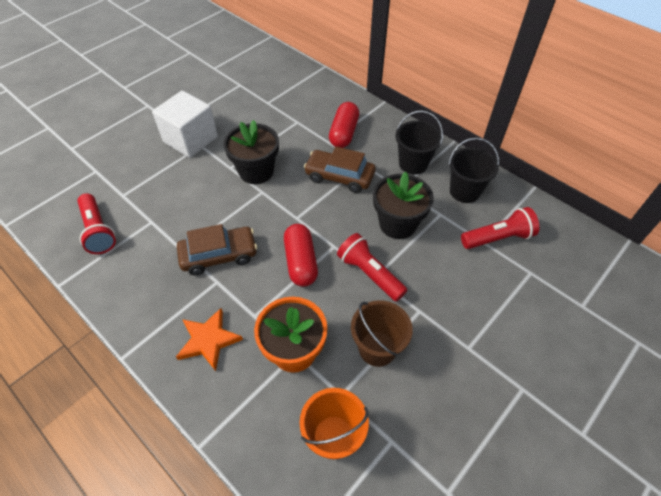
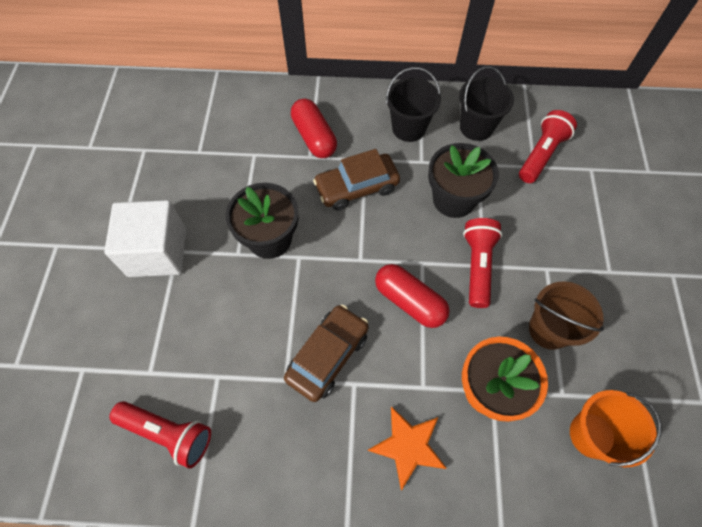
camera: 40 degrees left, 10 degrees up
red flashlight [337,233,407,302] -> red flashlight turned 90 degrees clockwise [463,218,502,308]

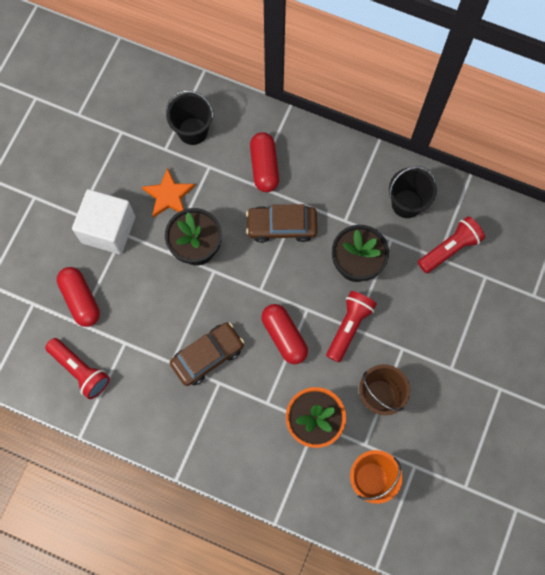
camera: 20 degrees right, 10 degrees up
orange star [368,406,446,490] -> orange star moved to [142,168,195,218]
black bucket [386,67,441,142] -> black bucket moved to [166,90,214,145]
none -> red capsule [57,267,100,327]

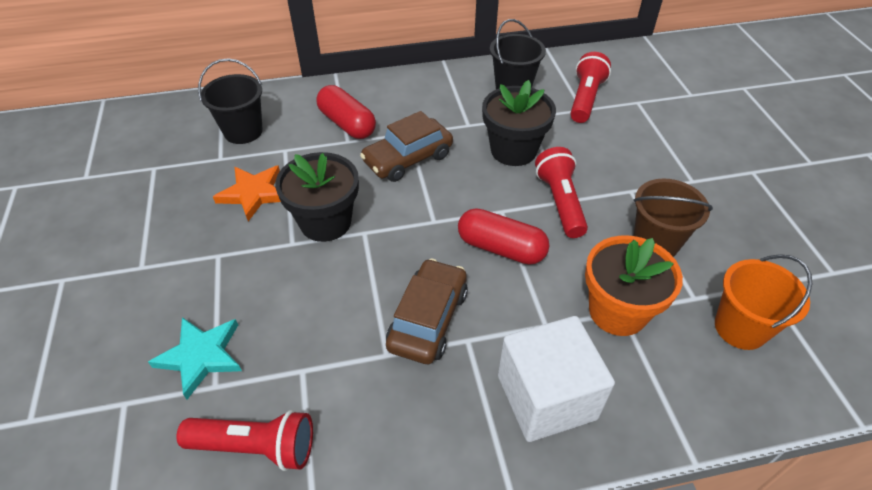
camera: 35 degrees left, 25 degrees down
red capsule [57,267,100,327] -> turquoise star [148,317,242,400]
white cube [72,189,135,254] -> white cube moved to [498,316,615,442]

